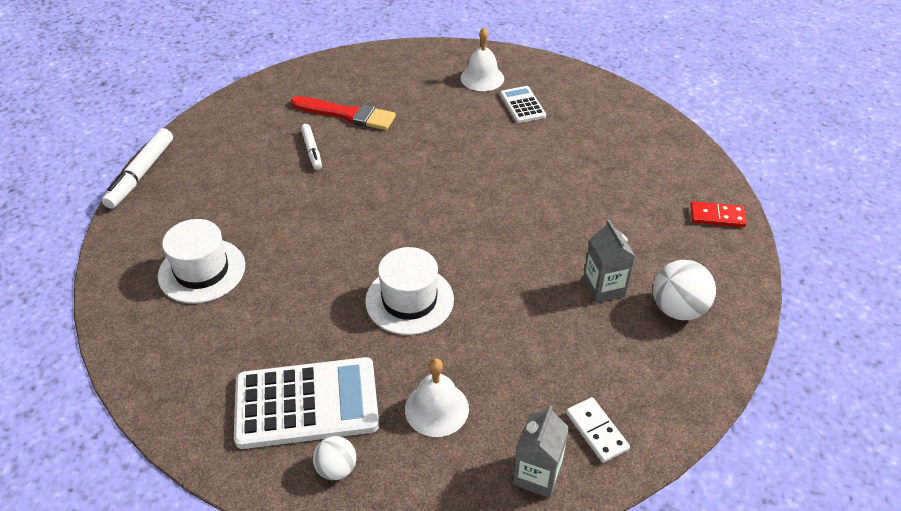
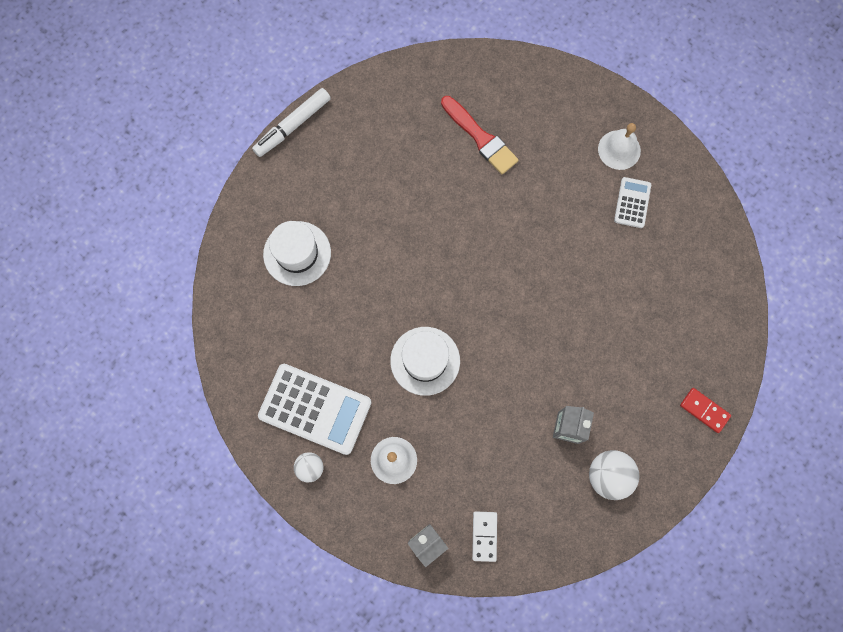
camera: 30 degrees right, 30 degrees up
white marker [301,124,322,170] -> none

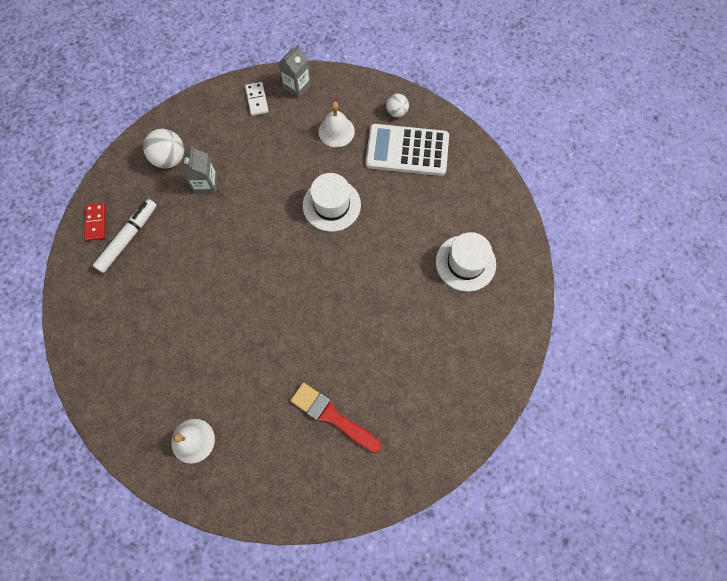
camera: 165 degrees right, 5 degrees down
white marker [252,88,331,157] -> white marker moved to [93,199,157,273]
white calculator [614,177,651,228] -> none
red domino [680,388,731,433] -> red domino turned 60 degrees clockwise [84,203,106,241]

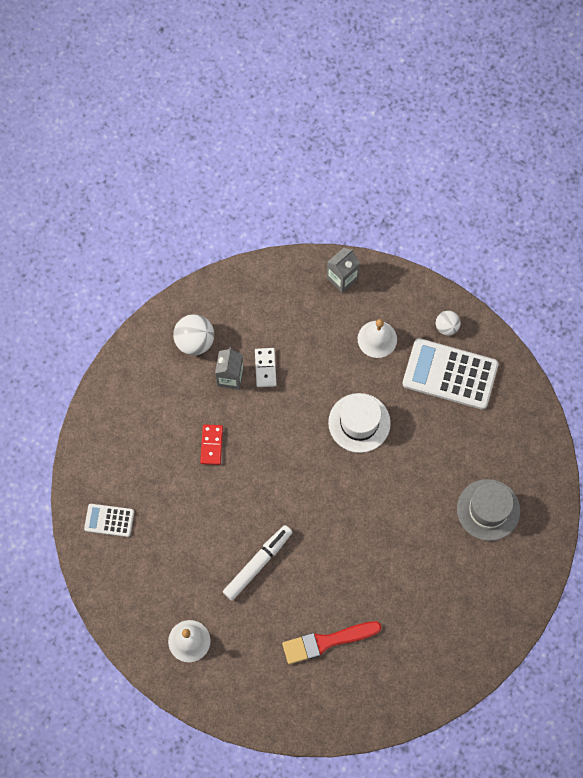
camera: 10 degrees right, 0 degrees up
red domino [84,203,106,241] -> red domino moved to [200,424,223,465]
white marker [93,199,157,273] -> white marker moved to [223,525,293,600]
white domino [245,82,269,116] -> white domino moved to [255,348,277,387]
red brush [290,383,381,453] -> red brush turned 60 degrees counterclockwise [282,621,382,664]
white hat [436,232,496,292] -> grey hat [457,479,520,541]
none -> white calculator [84,504,134,537]

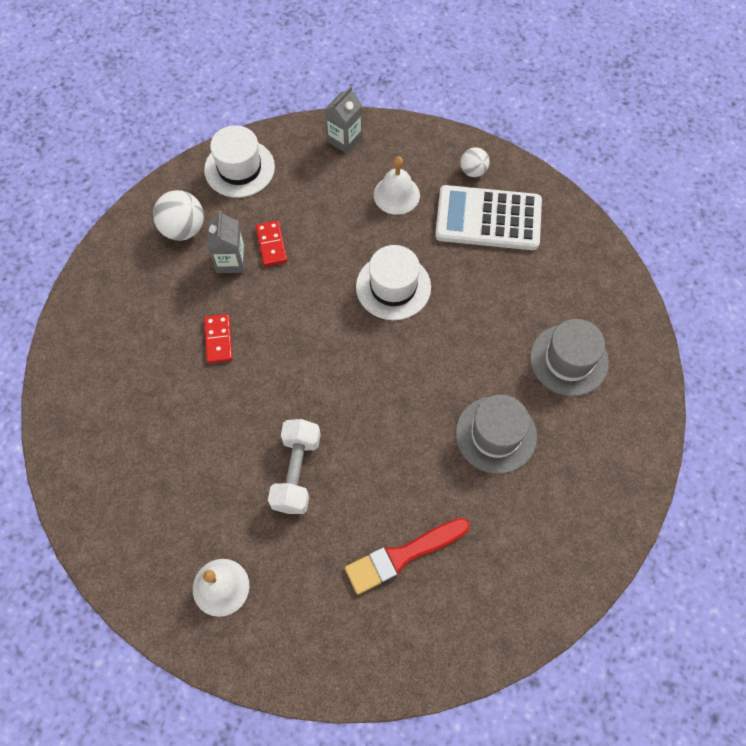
camera: 10 degrees left, 5 degrees down
white calculator [84,504,134,537] -> none
white marker [223,525,293,600] -> white dumbbell [268,419,321,514]
white domino [255,348,277,387] -> red domino [256,220,287,267]
none -> white hat [204,125,275,198]
none -> grey hat [456,395,537,474]

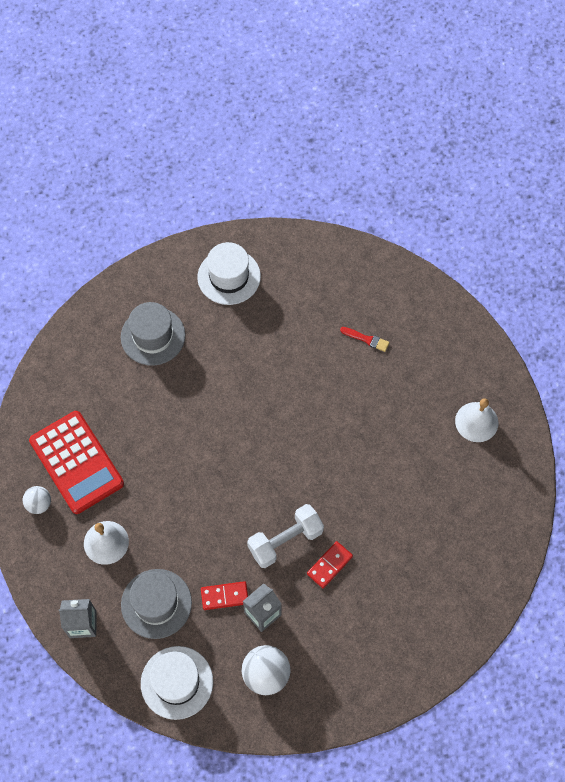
camera: 130 degrees left, 0 degrees up
red domino [256,220,287,267] -> red domino turned 45 degrees clockwise [201,581,248,610]
white dumbbell [268,419,321,514] -> white dumbbell moved to [247,504,324,568]
red brush [345,518,470,595] -> red brush [340,327,390,352], size x0.51
white hat [356,245,431,320] -> white hat moved to [197,242,261,305]
white calculator [435,185,542,250] -> red calculator [29,411,124,514]
grey hat [456,395,537,474] -> grey hat moved to [121,569,192,639]

